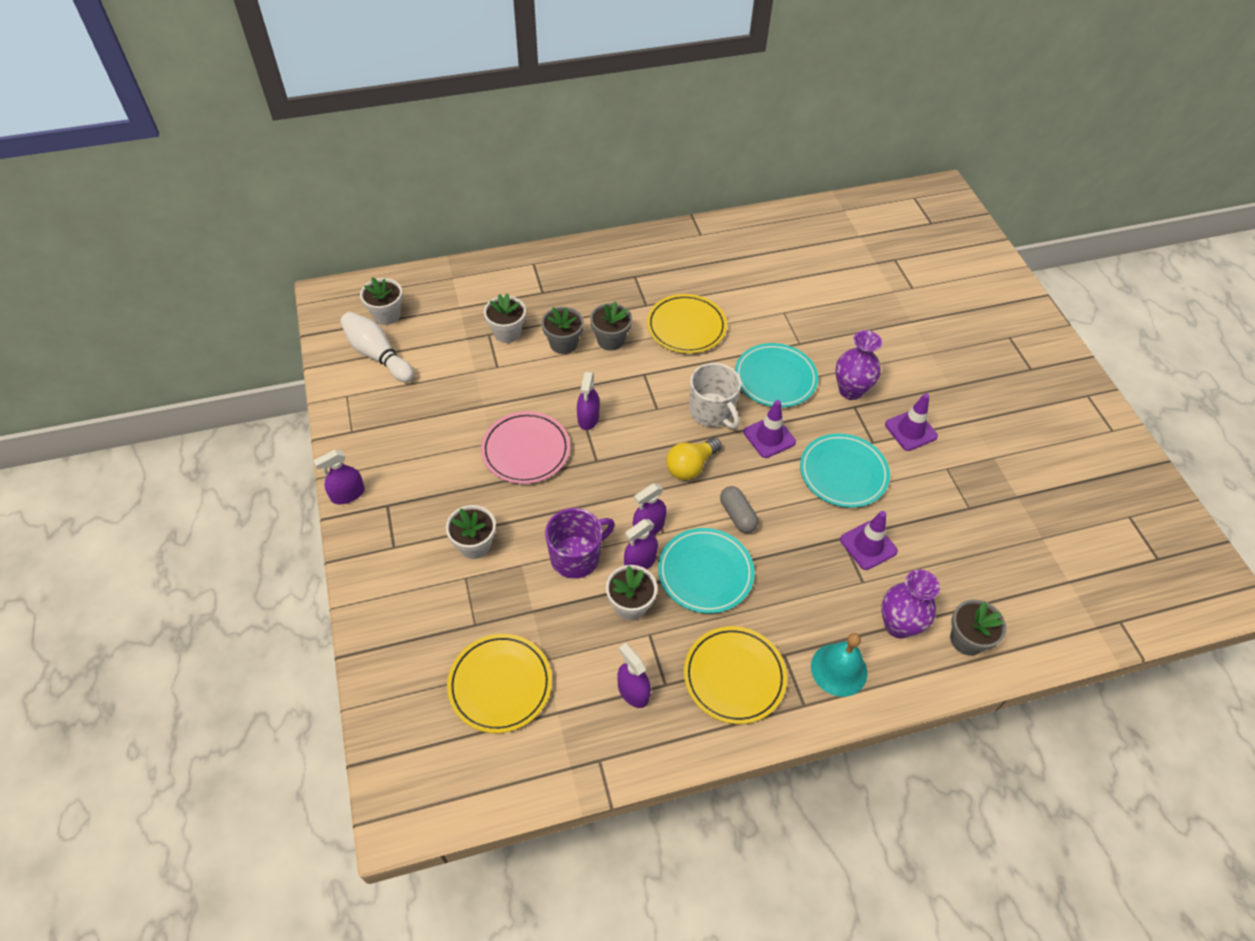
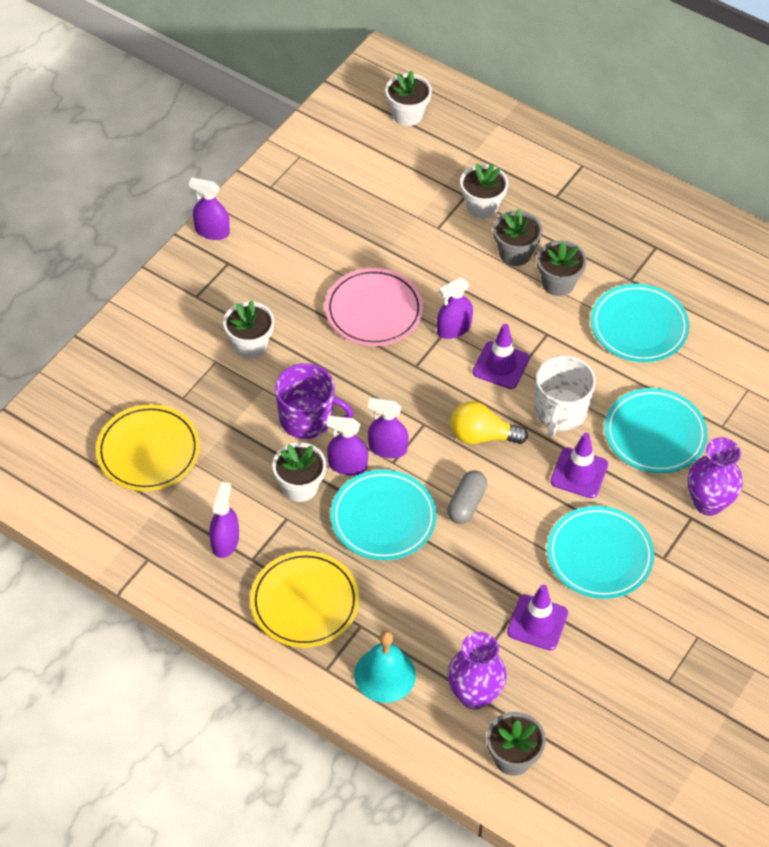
camera: 50 degrees right, 0 degrees up
white bowling pin [340,312,414,383] -> none
yellow plate [647,294,727,353] -> turquoise plate [591,284,690,362]
purple traffic cone [885,393,938,451] -> purple traffic cone moved to [472,324,530,389]

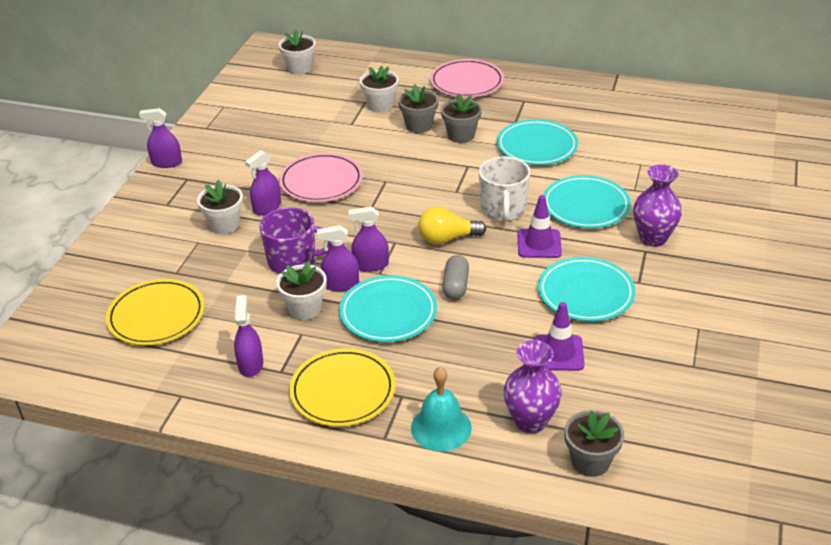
camera: 15 degrees left, 15 degrees down
purple spray bottle [437,277,473,339] -> purple spray bottle moved to [245,150,281,215]
purple traffic cone [472,324,530,389] -> none
none -> pink plate [430,59,504,97]

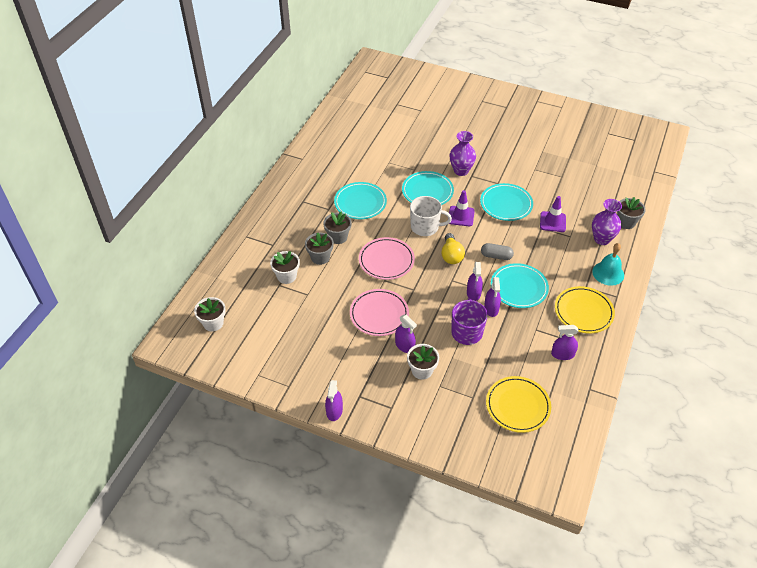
camera: 85 degrees left, 10 degrees up
white flower pot [276,261,327,320] -> none
pink plate [430,59,504,97] -> pink plate moved to [359,237,415,280]

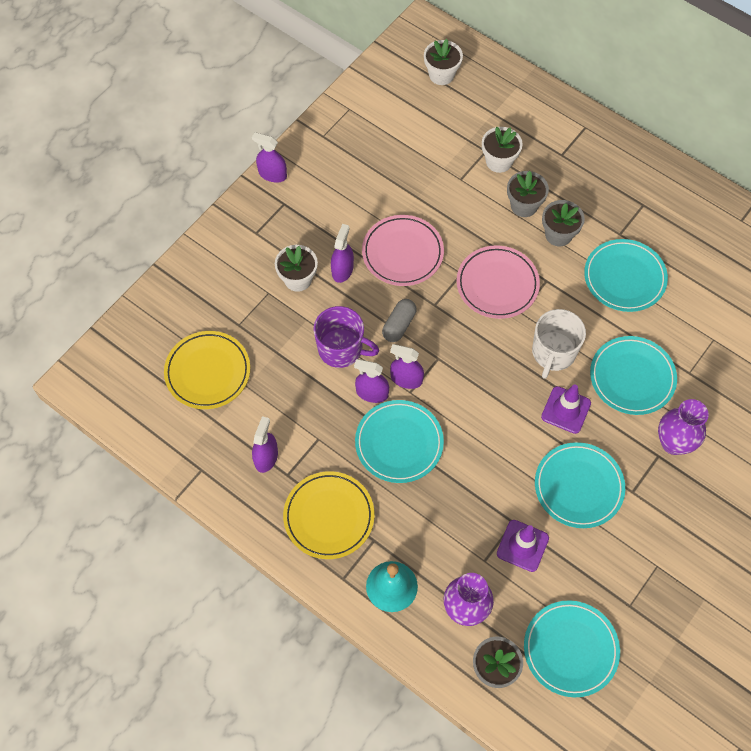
camera: 105 degrees right, 15 degrees up
purple spray bottle [395,314,417,353] -> purple spray bottle turned 135 degrees clockwise [331,224,354,283]
yellow light bulb [441,233,465,264] -> none
grey capsule [481,243,514,260] -> grey capsule moved to [382,299,416,342]
none -> turquoise plate [524,600,620,698]

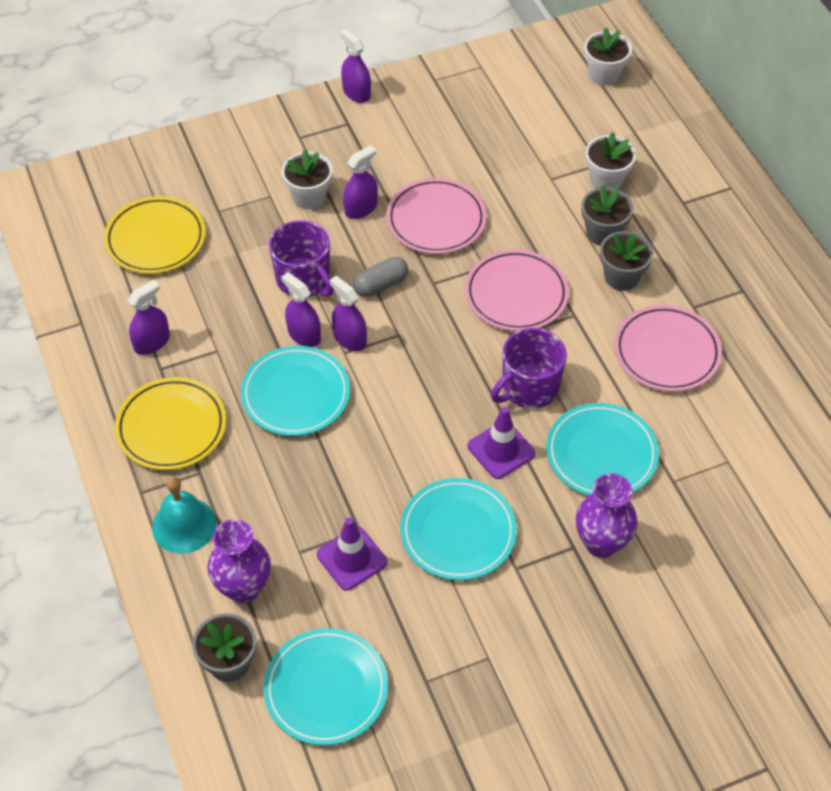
camera: 30 degrees right, 10 degrees down
white mug [532,309,586,379] -> purple mug [491,328,567,409]
turquoise plate [584,239,668,312] -> pink plate [614,305,722,392]

